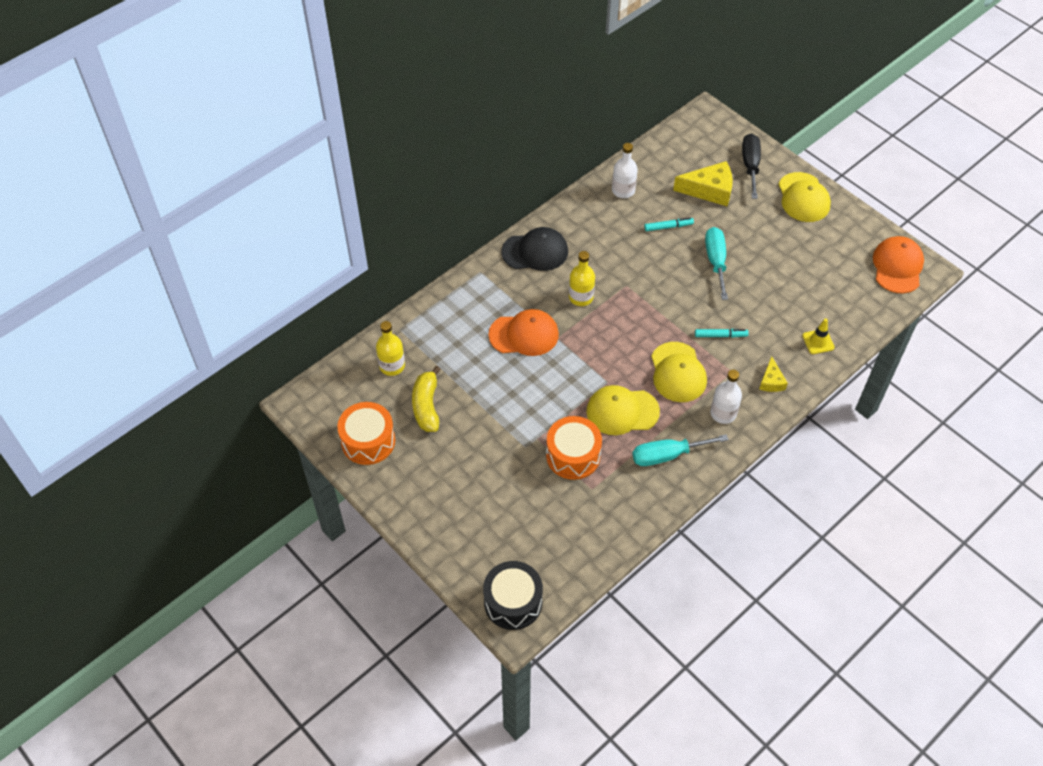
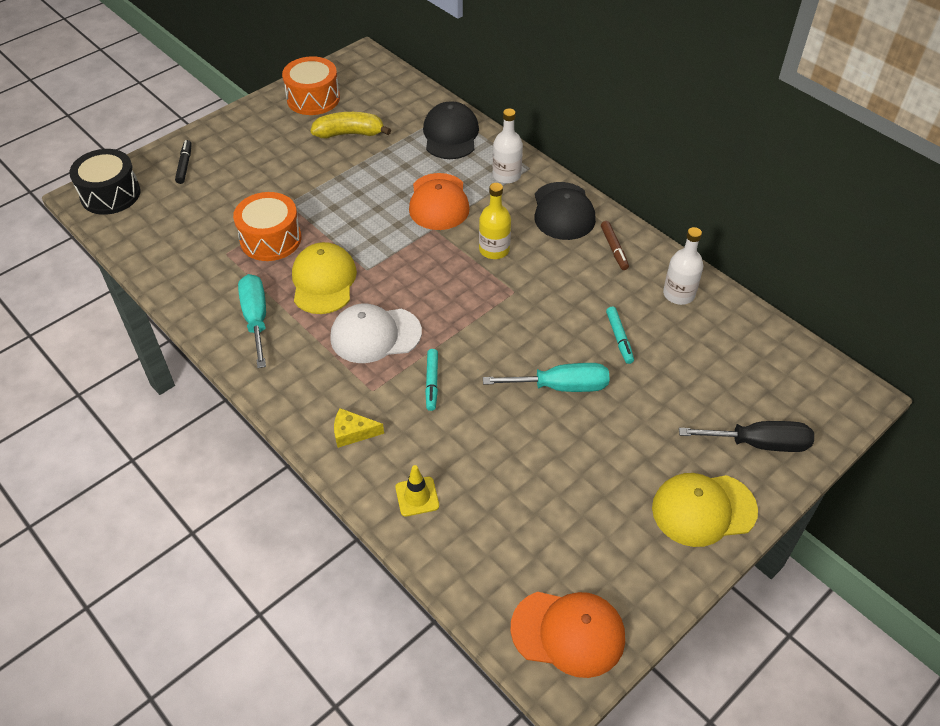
camera: 90 degrees right, 5 degrees down
yellow bottle [376,321,405,376] -> none
yellow cap [651,342,707,402] -> white cap [330,303,422,363]
yellow cheese [673,161,733,206] -> none
white bottle [710,370,742,424] -> white bottle moved to [493,109,523,184]
none -> black marker [175,140,192,184]
none -> black cap [423,101,479,159]
none -> brown marker [601,221,629,270]

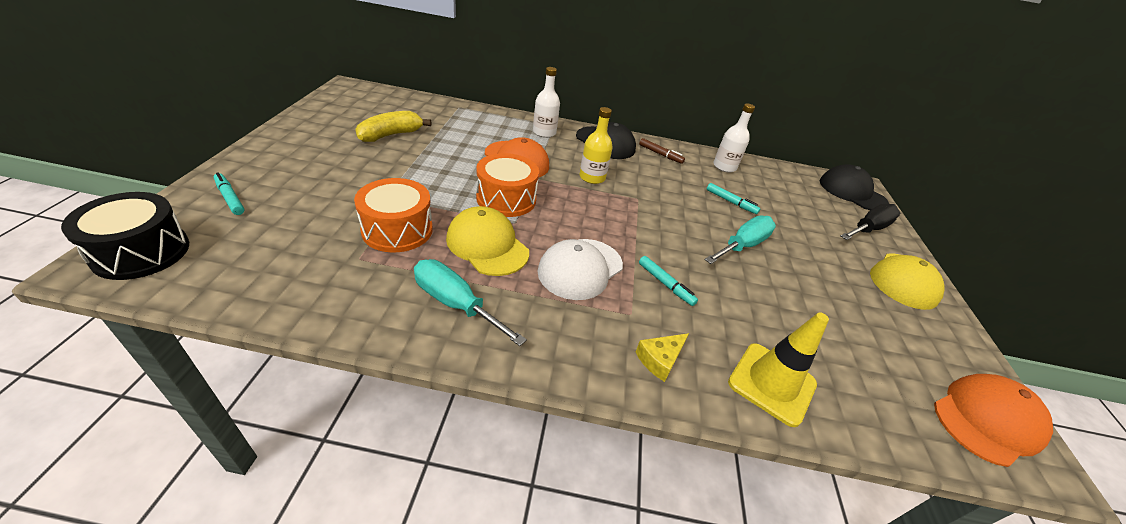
camera: 45 degrees left, 10 degrees down
black marker [175,140,192,184] -> turquoise marker [214,172,245,215]
orange drum [282,56,340,115] -> orange drum moved to [476,153,539,217]
yellow traffic cone [395,465,439,516] -> yellow traffic cone [728,312,829,427], size x1.70
black cap [423,101,479,159] -> black cap moved to [820,164,889,210]

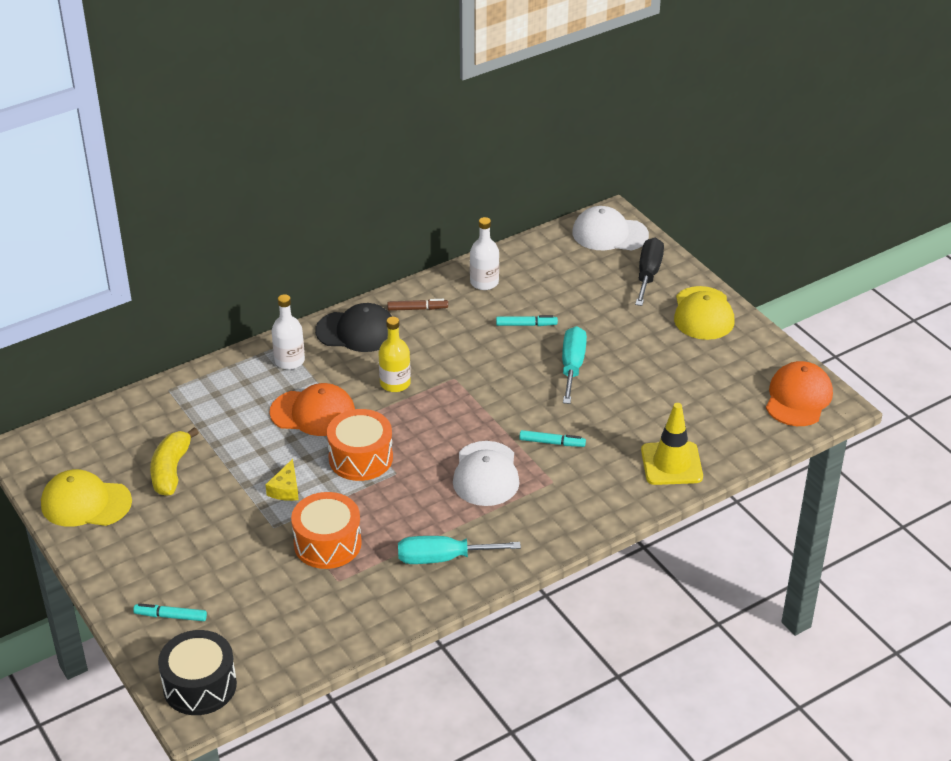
camera: 35 degrees left, 0 degrees up
yellow cap [446,206,529,276] -> yellow cap moved to [41,469,132,527]
yellow cheese [636,333,689,382] -> yellow cheese moved to [265,459,299,501]
black cap [820,164,889,210] -> white cap [572,206,649,250]

